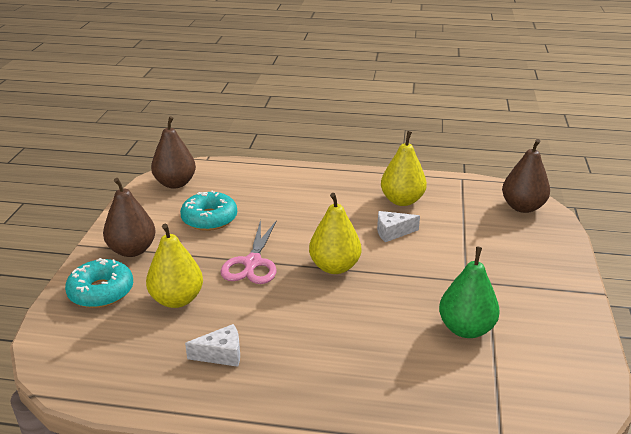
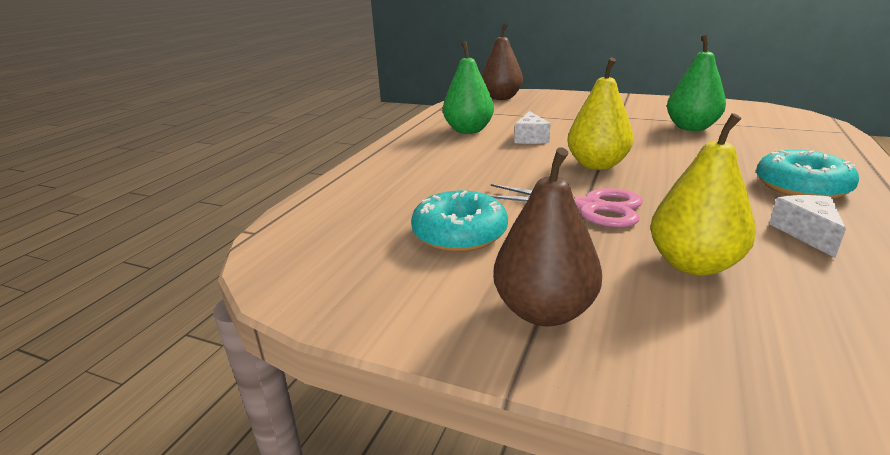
camera: 75 degrees left, 5 degrees down
turquoise donut [65,258,133,308] -> turquoise donut moved to [756,150,859,199]
brown pear [151,116,196,188] -> none
yellow pear [381,131,427,206] -> green pear [443,41,494,134]

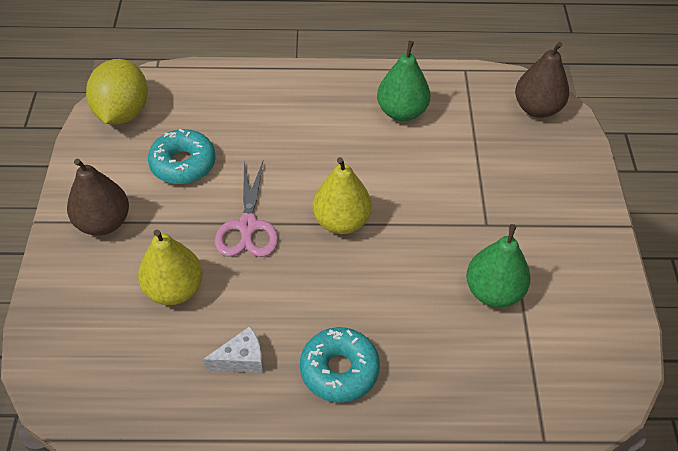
camera: 65 degrees right, 25 degrees up
white cheese [514,111,551,144] -> none
none -> yellow lemon [86,59,148,124]

